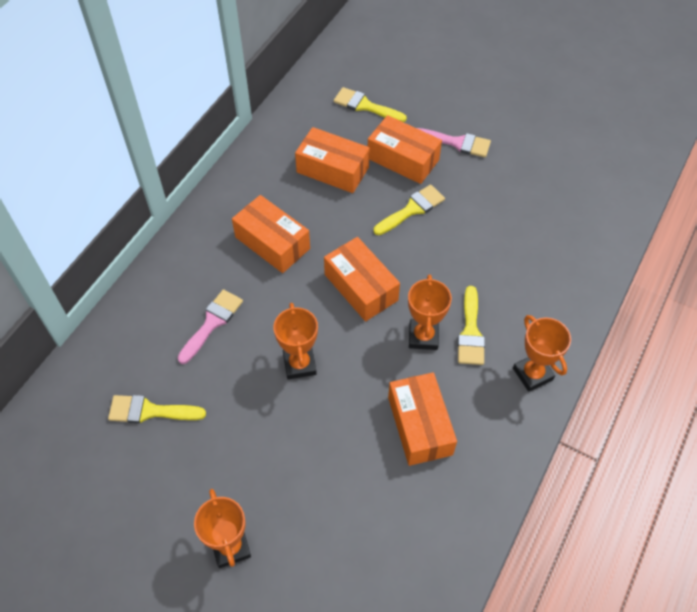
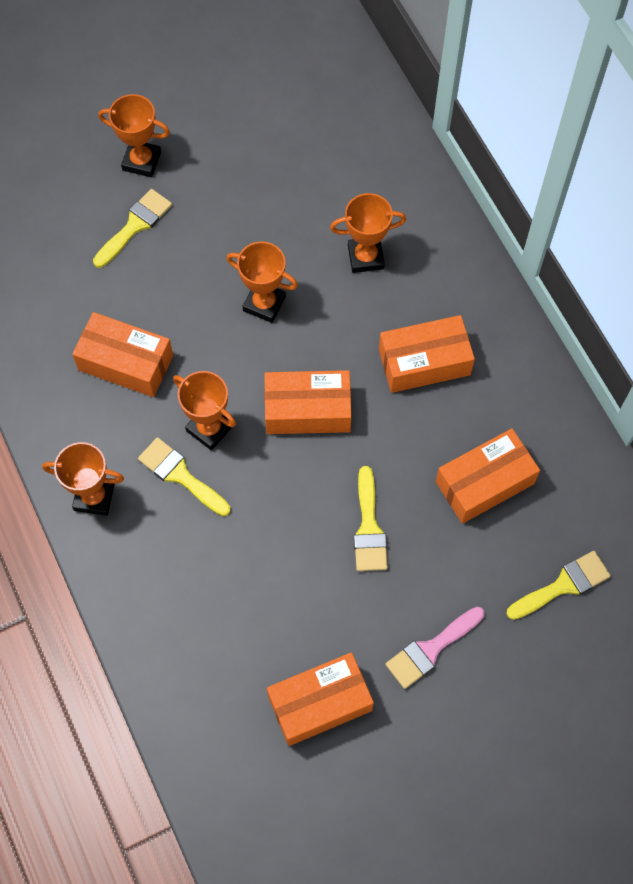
camera: 125 degrees right, 10 degrees up
yellow brush [108,395,206,423] -> yellow brush moved to [93,189,172,268]
pink brush [177,289,243,364] -> orange trophy [330,193,406,273]
orange box [368,115,442,184] -> orange box moved to [267,652,374,746]

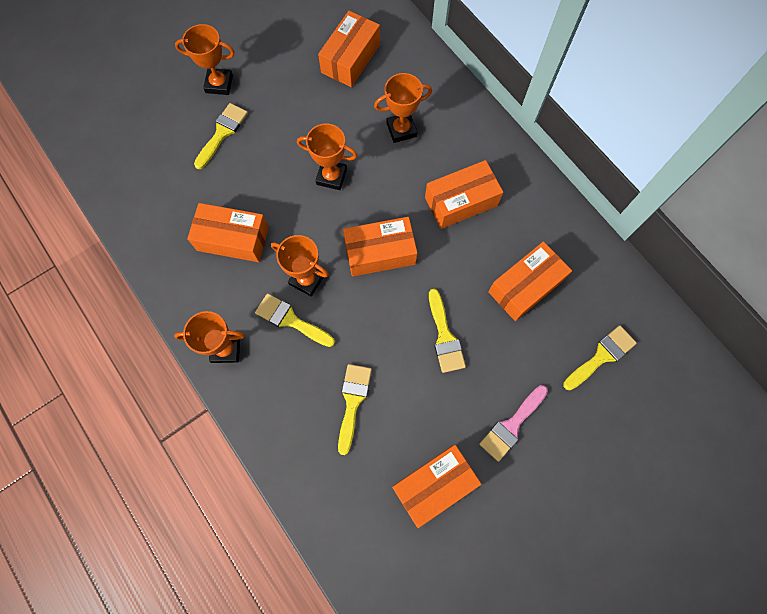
camera: 10 degrees left, 5 degrees up
none -> orange box [318,11,380,87]
none -> yellow brush [338,364,372,455]

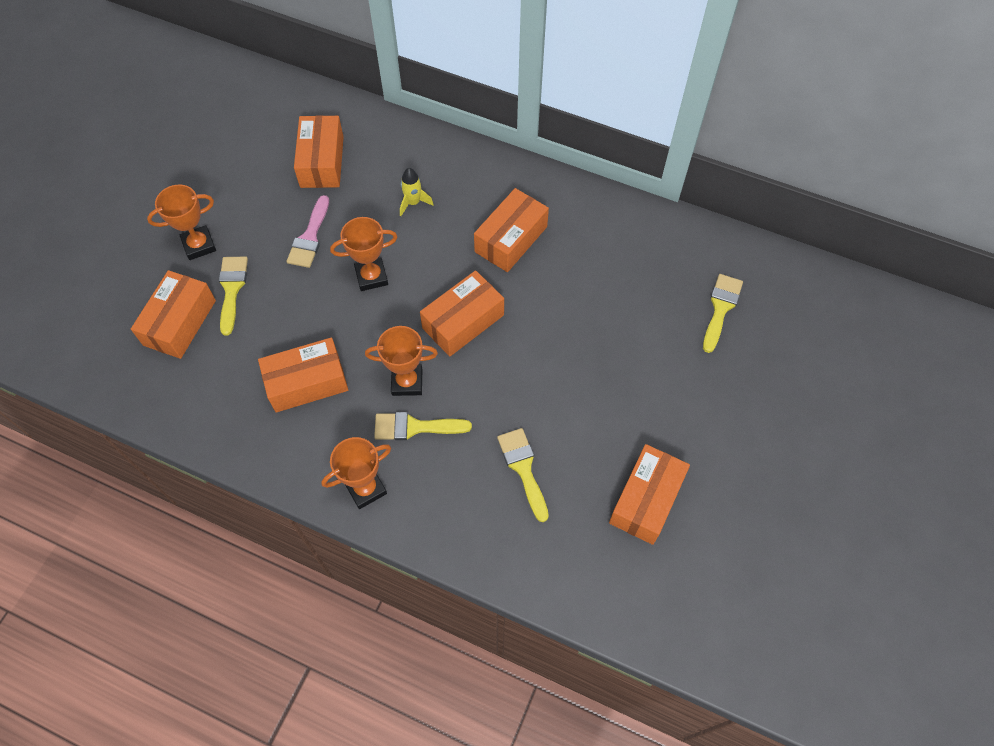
camera: 30 degrees left, 10 degrees down
orange trophy [374,73,432,143] -> yellow rocket [400,168,434,216]
yellow brush [429,289,466,373] -> none
pink brush [479,385,548,462] -> pink brush moved to [287,195,329,268]
orange box [488,241,572,321] -> orange box moved to [131,270,216,359]

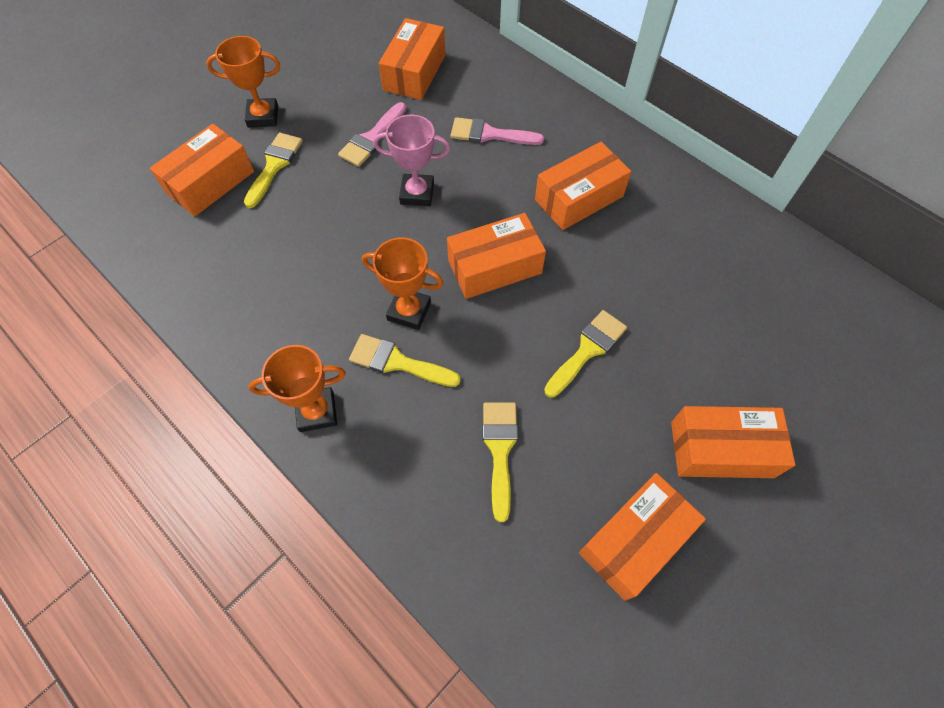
camera: 20 degrees right, 0 degrees up
orange box [258,337,348,413] -> orange box moved to [671,406,795,478]
orange trophy [330,217,397,291] -> pink trophy [373,115,451,206]
yellow rocket [400,168,434,216] -> pink brush [450,117,544,145]
yellow brush [703,274,743,353] -> yellow brush moved to [544,310,627,398]

